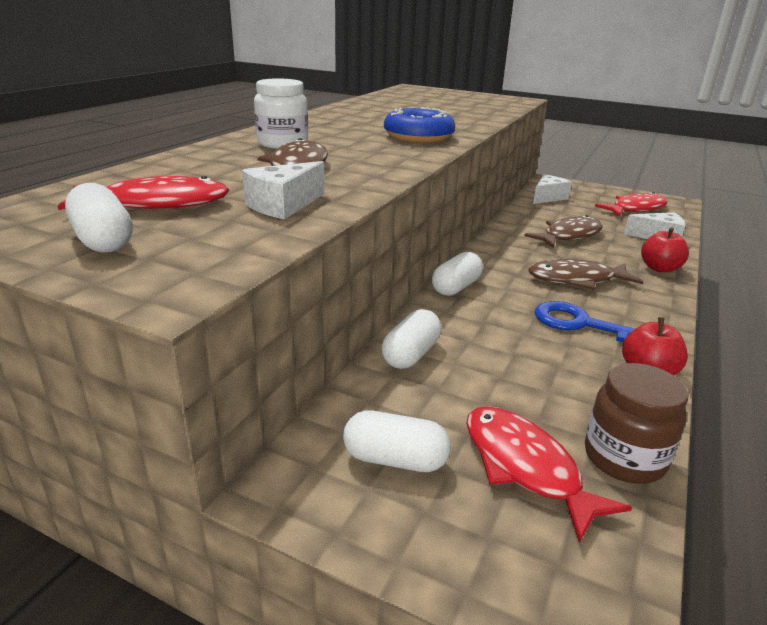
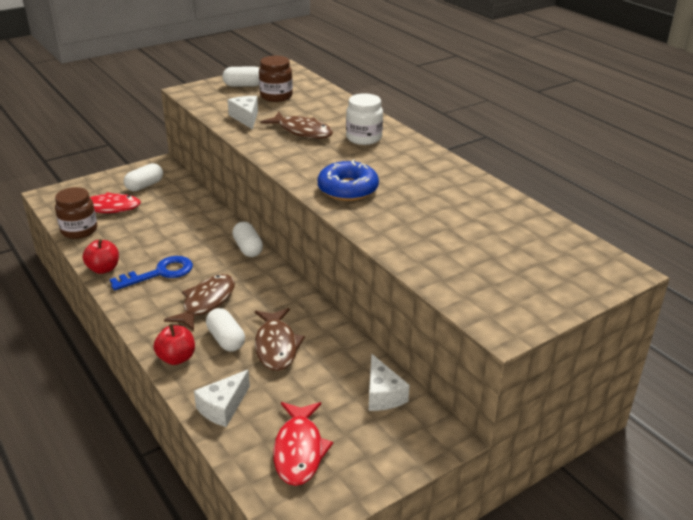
camera: 120 degrees right, 5 degrees up
red fish [58,176,229,210] -> brown jar [259,56,293,102]
white capsule [382,309,441,369] -> white capsule moved to [206,308,245,352]

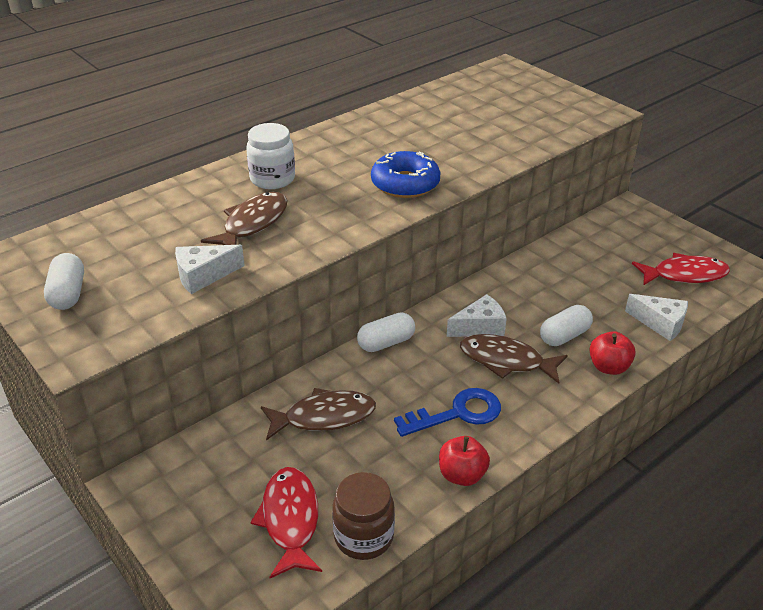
camera: 95 degrees left, 5 degrees up
blue key [110,256,193,291] -> blue key turned 105 degrees clockwise [394,388,501,437]
white capsule [124,163,163,192] -> none
brown fish [255,308,305,371] -> brown fish moved to [261,388,376,441]
brown jar [259,56,293,102] -> none
white cheese [369,354,410,411] -> white cheese moved to [447,294,507,337]

